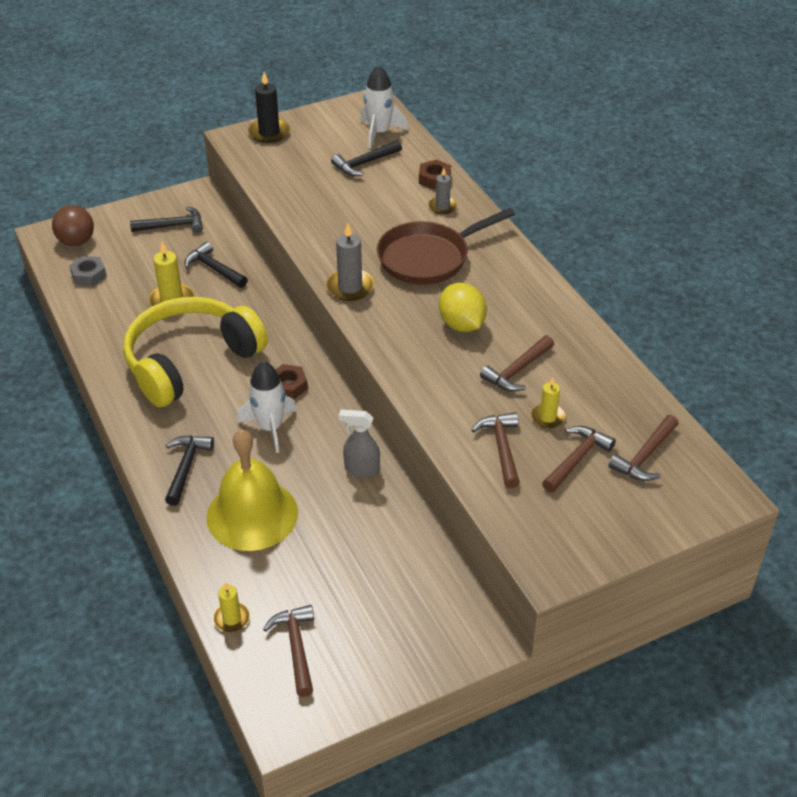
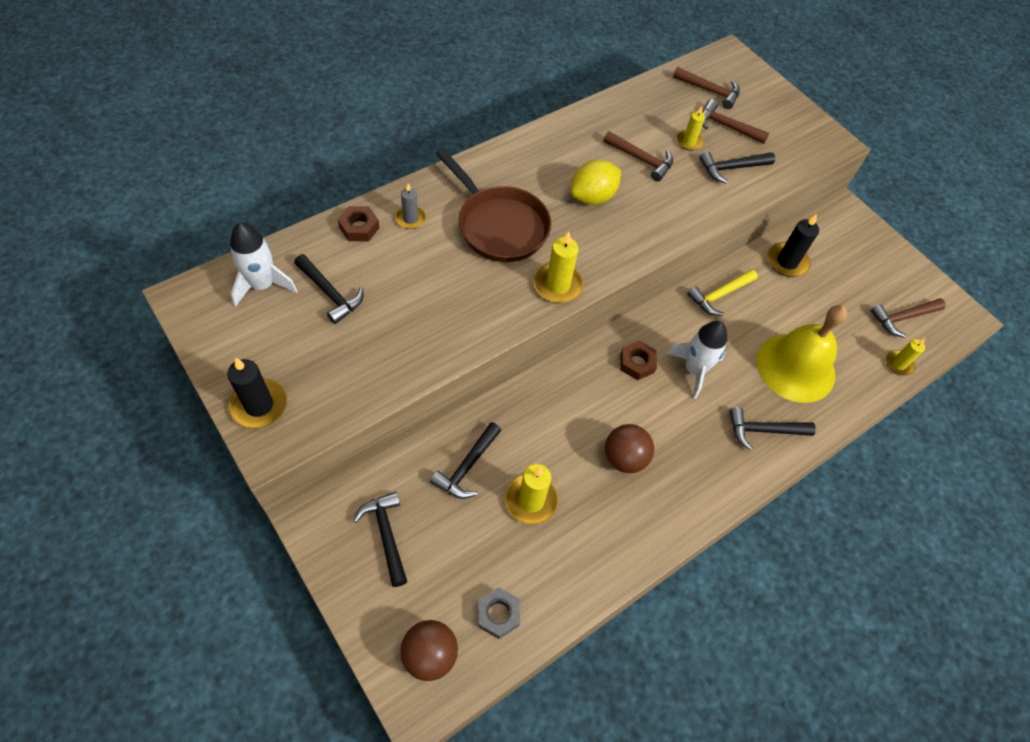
camera: 105 degrees left, 15 degrees up
yellow headphones [123,297,268,407] -> brown ball [605,424,654,473]
grey candle [326,223,374,301] -> yellow candle [534,231,583,303]
grey spray bottle [339,410,380,477] -> yellow hammer [687,269,758,316]
brown hammer [472,412,520,488] -> black hammer [700,151,775,183]
none -> black candle [768,214,819,277]

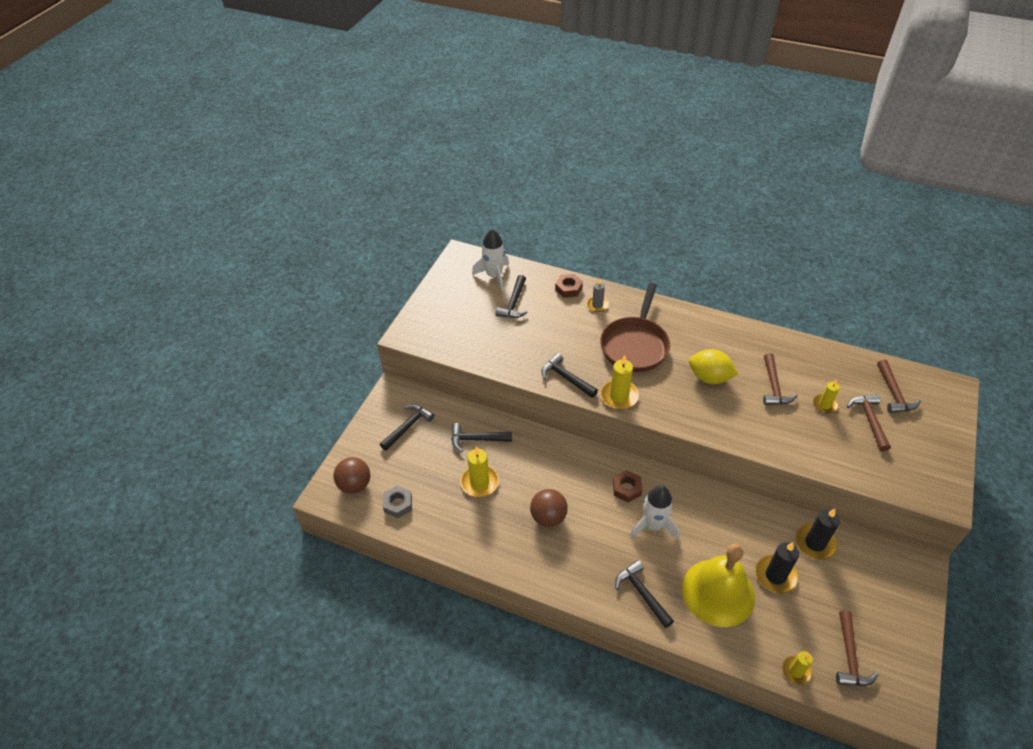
camera: 65 degrees right, 10 degrees down
black candle [227,358,287,428] -> black candle moved to [755,542,799,593]
yellow hammer [687,269,758,316] -> none
black hammer [700,151,775,183] -> black hammer moved to [541,353,598,398]
brown hammer [871,298,946,338] -> brown hammer turned 120 degrees counterclockwise [836,611,878,686]

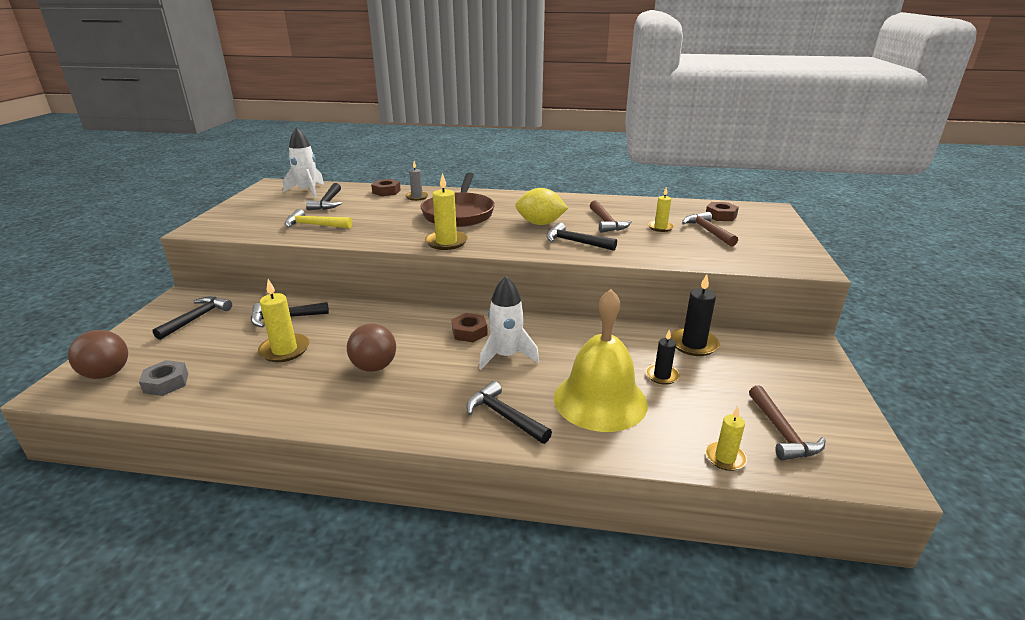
camera: 15 degrees left, 20 degrees down
black hammer [541,353,598,398] -> black hammer moved to [546,222,617,251]
black candle [755,542,799,593] -> black candle [646,329,680,385], size x0.64
brown hammer [877,360,921,413] -> brown nut [706,202,739,221]
none -> yellow hammer [285,209,352,228]

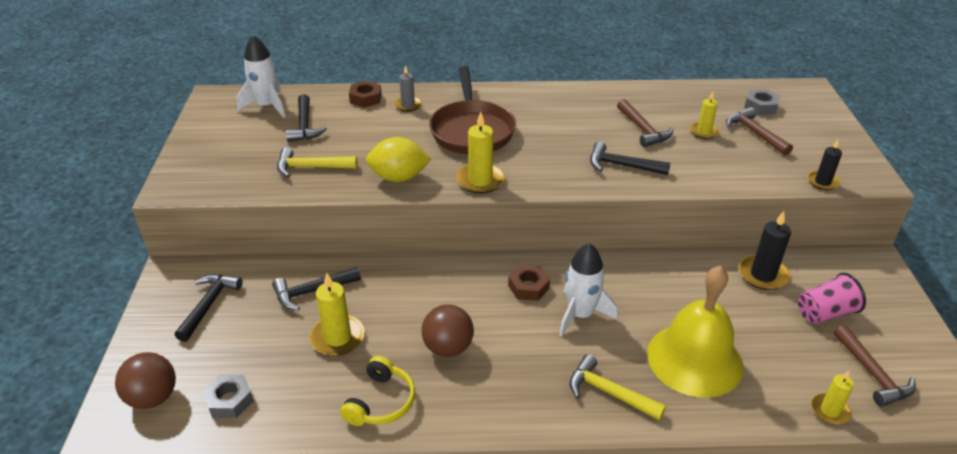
camera: 10 degrees left, 10 degrees up
black hammer [466,381,552,444] -> yellow hammer [570,354,666,421]
yellow lemon [515,188,568,225] -> yellow lemon moved to [366,137,431,182]
black candle [646,329,680,385] -> black candle moved to [807,140,842,190]
brown nut [706,202,739,221] -> grey nut [744,89,780,115]
none -> yellow headphones [340,356,415,426]
none -> pink cup [798,273,866,324]

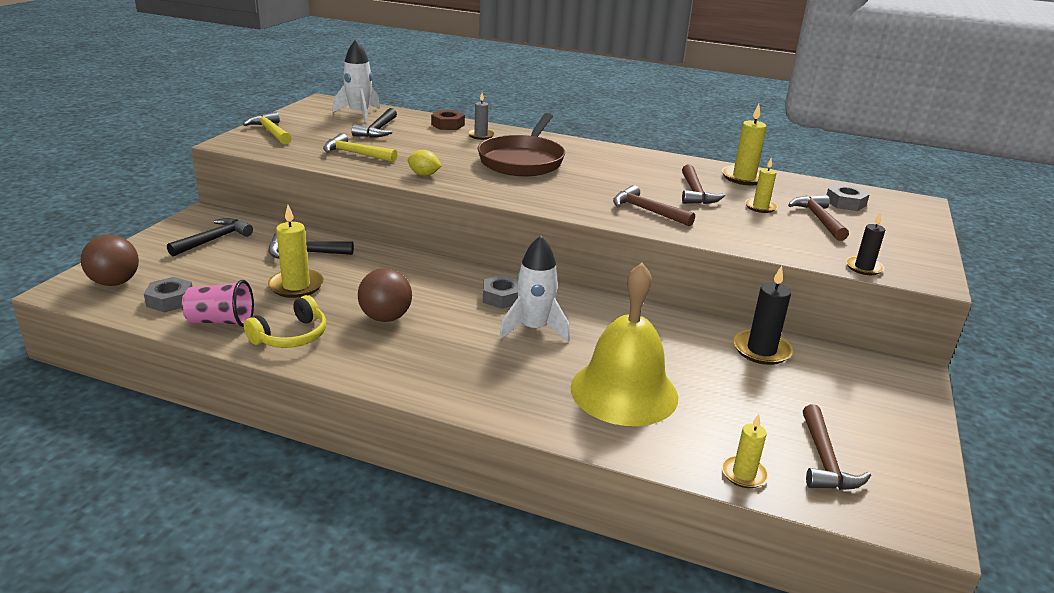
camera: 20 degrees right, 10 degrees down
yellow lemon [366,137,431,182] -> yellow lemon [408,150,441,176], size x0.58
yellow candle [456,112,505,194] -> yellow candle moved to [722,104,767,185]
brown nut [508,265,550,301] -> grey nut [483,275,518,309]
yellow hammer [570,354,666,421] -> yellow hammer moved to [243,112,291,144]
black hammer [590,141,670,175] -> brown hammer [613,185,695,227]
pink cup [798,273,866,324] -> pink cup moved to [182,280,254,327]

